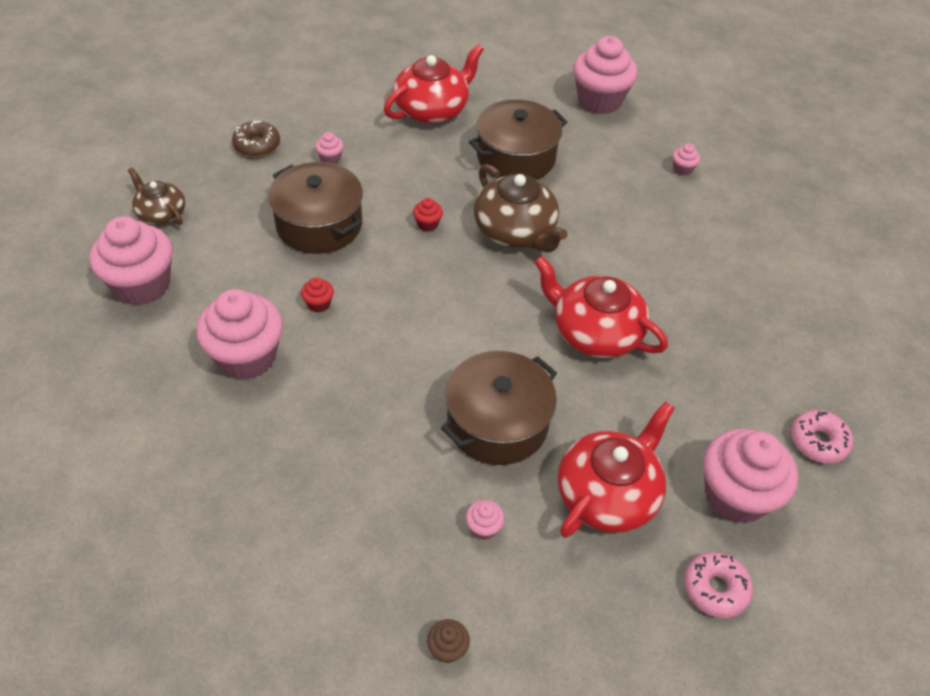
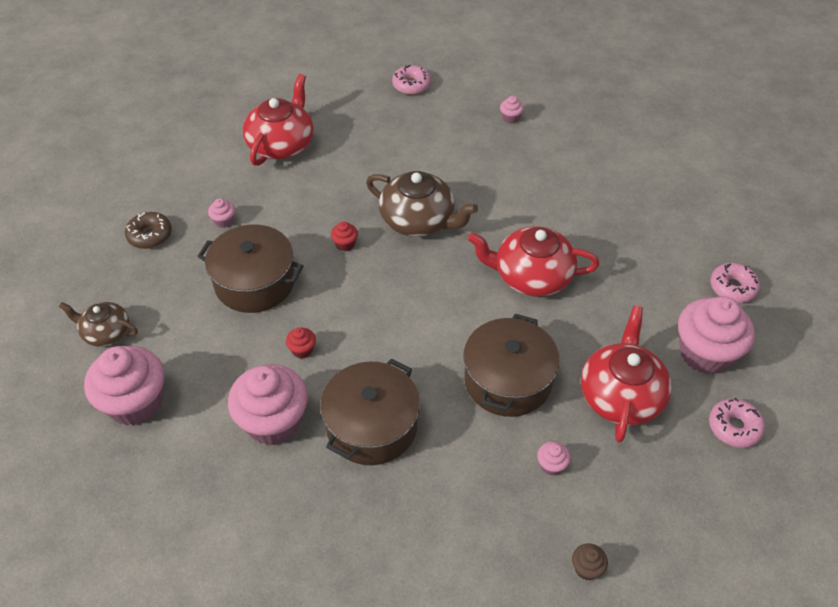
camera: 25 degrees left, 0 degrees up
brown pot [469,99,567,180] -> brown pot moved to [320,359,420,465]
pink cupcake [573,36,637,114] -> pink donut [392,65,431,95]

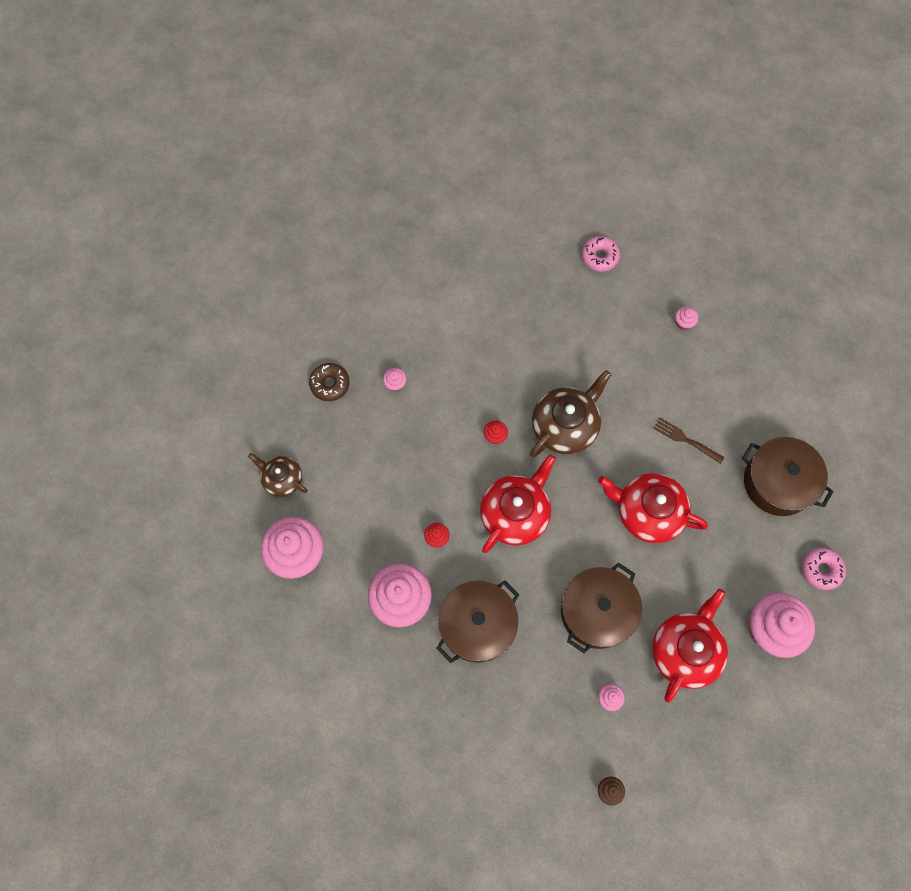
camera: 15 degrees right, 20 degrees up
brown pot [197,224,303,313] -> brown pot moved to [742,437,834,516]
red teapot [243,74,314,166] -> red teapot moved to [480,455,556,553]
brown teapot [366,171,478,237] -> brown teapot turned 90 degrees counterclockwise [530,370,612,457]
pink donut [709,398,765,448] -> none
none -> brown fork [653,418,725,464]

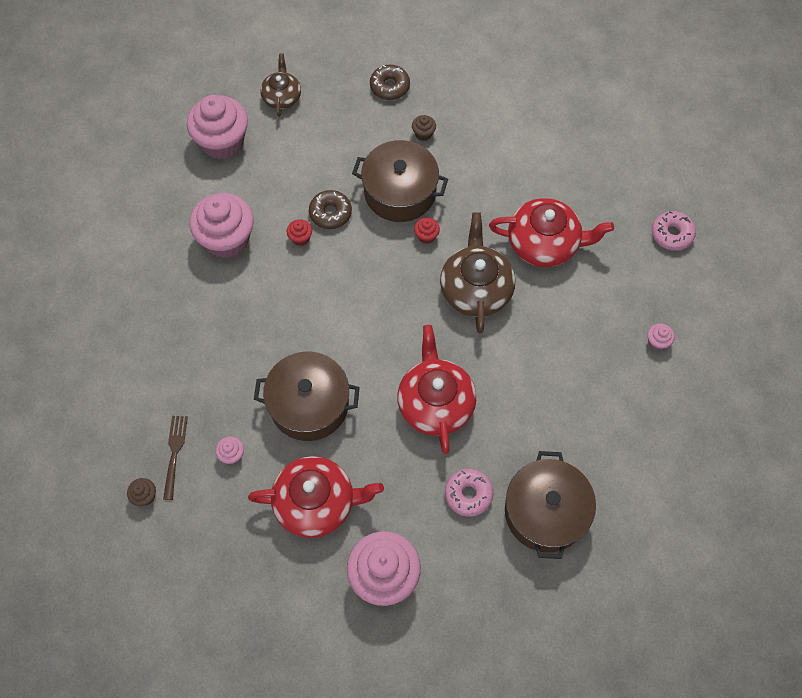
camera: 60 degrees right, 5 degrees down
pink cupcake [383,368,407,391] -> brown cupcake [412,115,436,141]
brown pot [436,581,519,663] -> brown pot moved to [352,140,448,222]
red teapot [480,455,556,553] -> red teapot moved to [489,198,614,267]
brown teapot [530,370,612,457] -> brown teapot turned 105 degrees counterclockwise [440,212,515,333]
brown fork [653,418,725,464] -> brown fork moved to [163,416,188,500]
pink donut [802,548,846,590] -> pink donut moved to [445,469,493,517]
none -> brown donut [309,190,352,229]

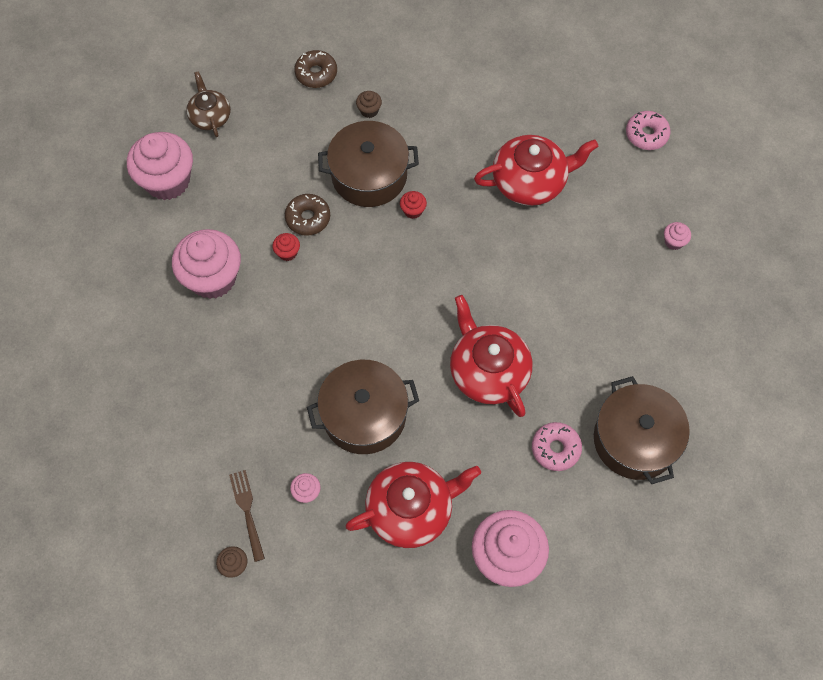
camera: 20 degrees left, 0 degrees up
brown teapot [440,212,515,333] -> none

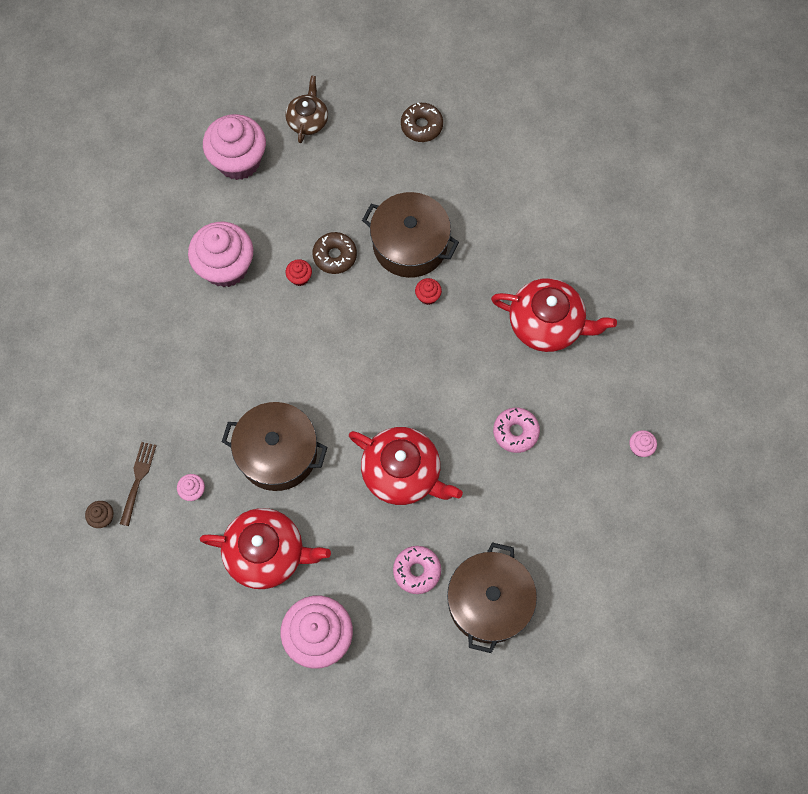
camera: 30 degrees right, 5 degrees up
brown cupcake [356,91,382,118] -> none
red teapot [450,295,532,417] -> red teapot turned 120 degrees clockwise [349,427,463,505]
pink donut [626,111,671,150] -> pink donut moved to [493,408,540,453]

